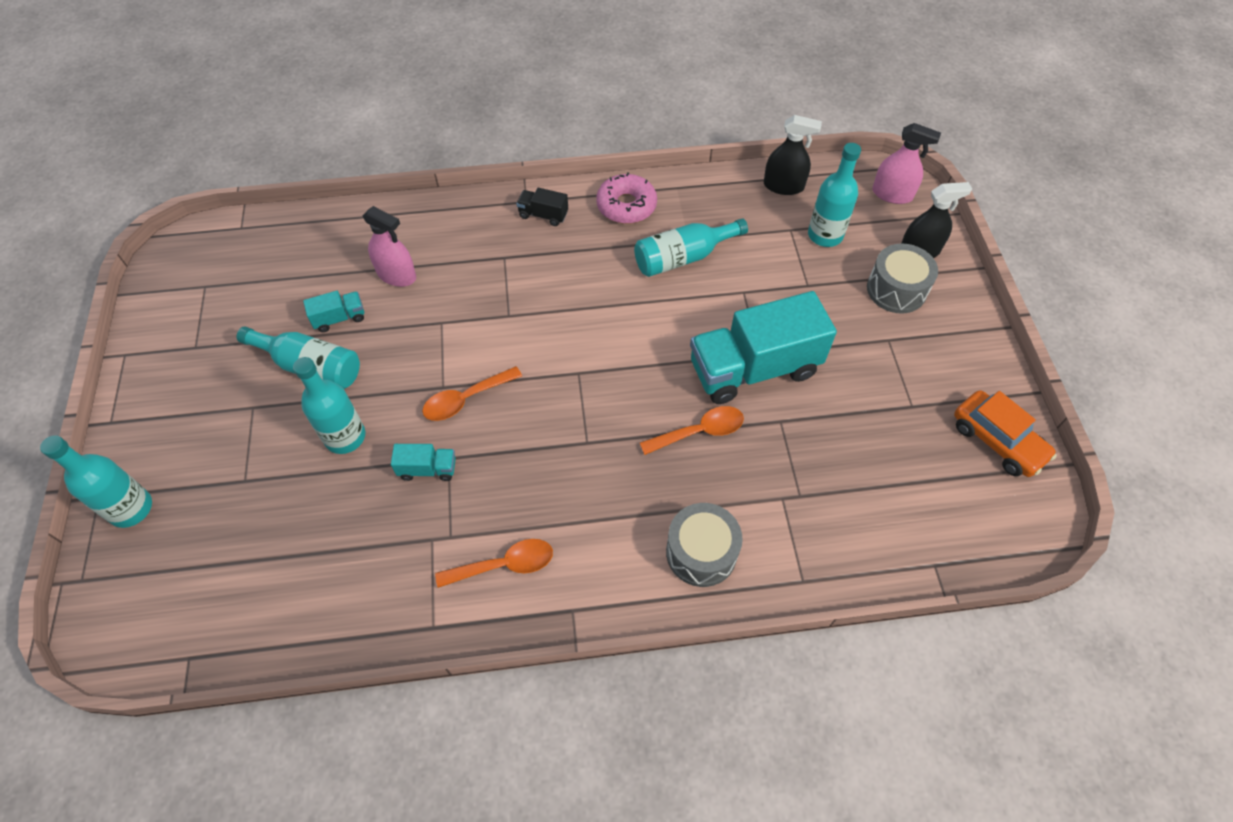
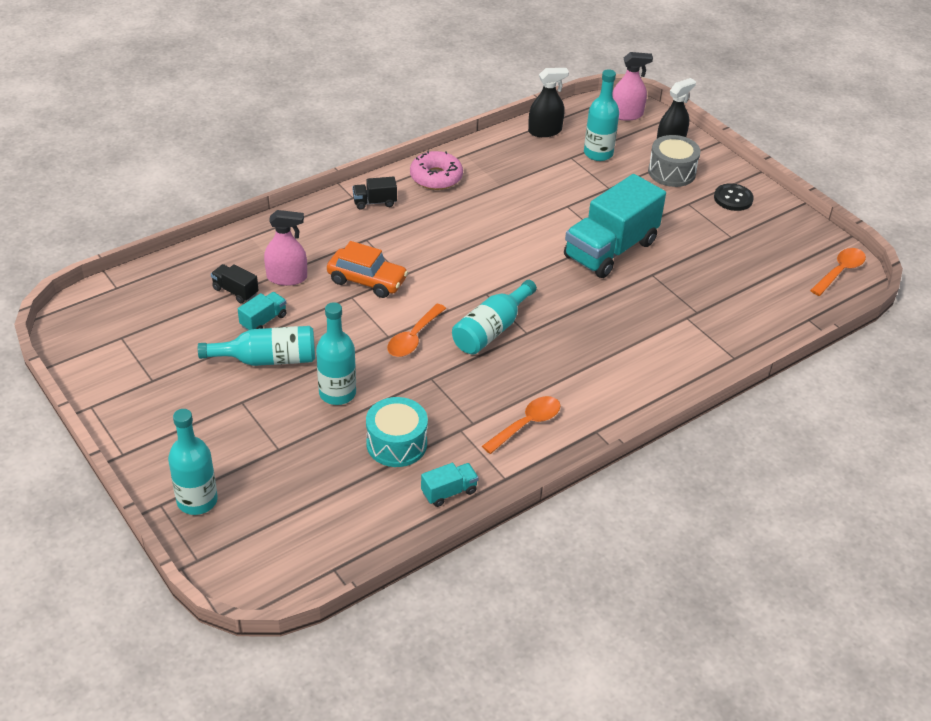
camera: 30 degrees left, 15 degrees down
turquoise truck [391,444,456,481] -> turquoise truck moved to [421,463,479,507]
turquoise bottle [634,218,748,277] -> turquoise bottle moved to [452,280,537,355]
orange spoon [640,406,744,455] -> orange spoon moved to [810,248,866,296]
grey drum [666,503,743,587] -> none
orange car [954,390,1057,477] -> orange car moved to [327,241,408,298]
none -> black truck [211,264,259,303]
none -> turquoise drum [366,397,428,467]
none -> black button [714,183,754,211]

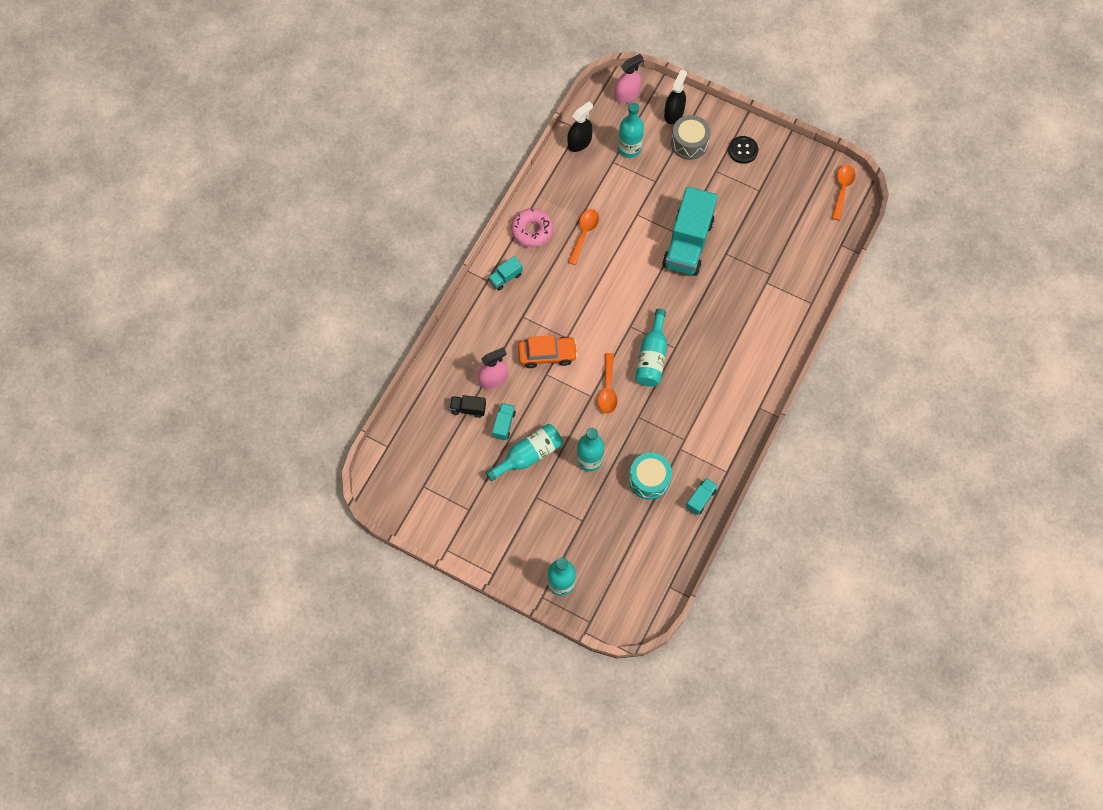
camera: 25 degrees left, 25 degrees up
black truck [352,177,397,210] -> turquoise truck [488,256,523,291]
orange spoon [482,396,560,454] -> orange spoon moved to [568,209,599,265]

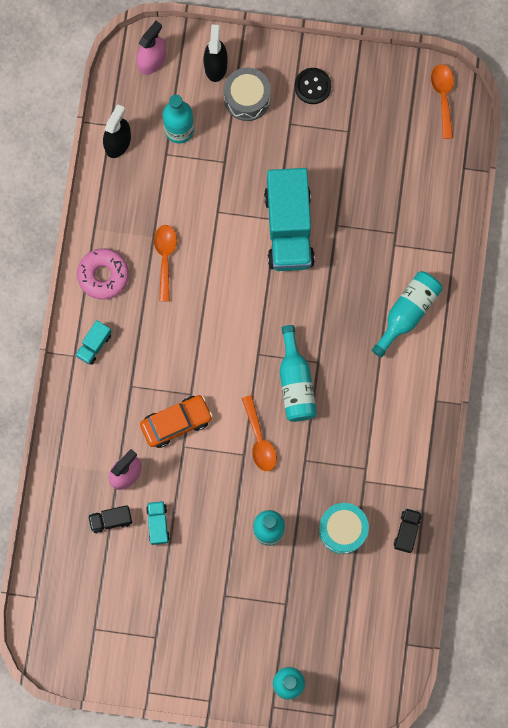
camera: 20 degrees left, 10 degrees up
turquoise bottle [486,424,563,481] -> turquoise bottle moved to [372,271,443,358]
turquoise truck [686,478,718,515] -> black truck [394,508,421,553]

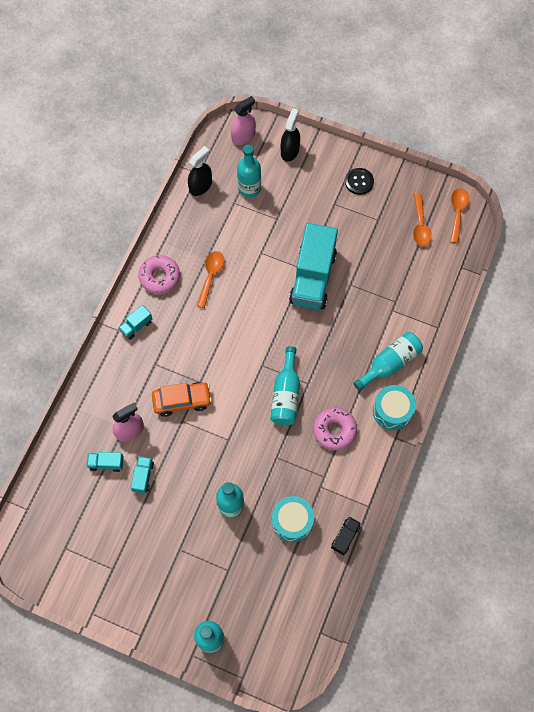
camera: 15 degrees right, 10 degrees down
black truck [88,505,132,533] -> turquoise truck [87,452,124,472]
grey drum [224,68,271,121] -> none
orange spoon [242,395,277,471] -> orange spoon moved to [413,193,432,247]
none -> pink donut [313,407,357,450]
none -> turquoise drum [373,385,416,430]

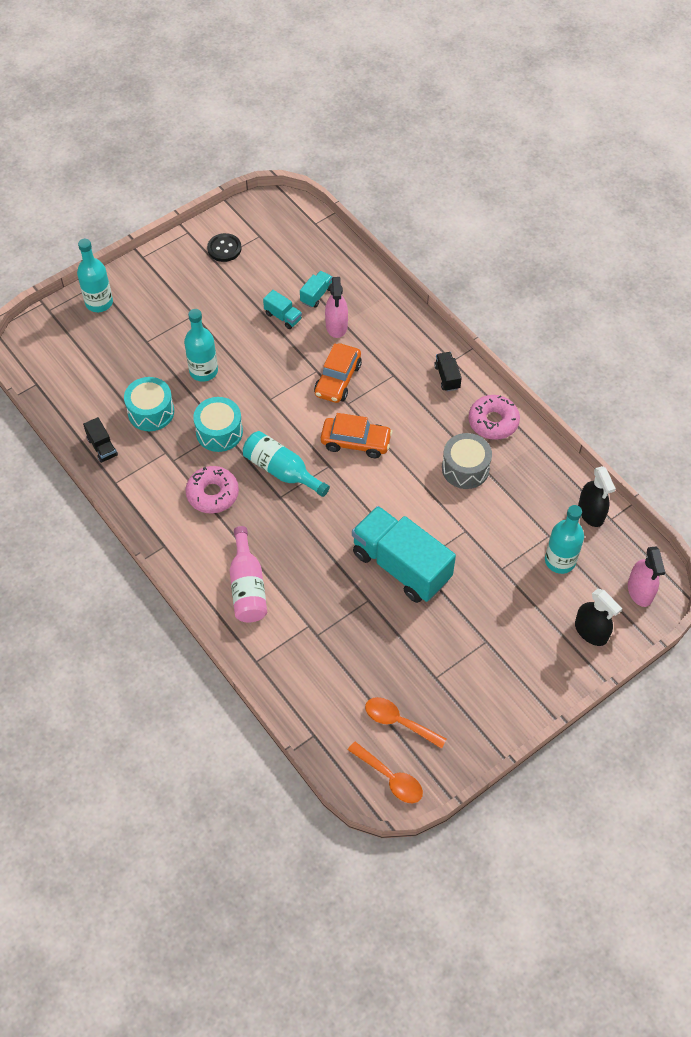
camera: 120 degrees right, 10 degrees down
turquoise truck [118,305,152,340] -> black truck [434,352,462,392]
orange spoon [197,251,224,308] -> grey drum [442,433,492,489]
black button [345,168,374,195] -> black button moved to [207,233,242,262]
turquoise bottle [354,332,423,391] -> pink bottle [229,526,267,622]
turquoise drum [373,385,416,430] -> turquoise drum moved to [193,397,243,452]
none -> orange car [321,413,393,458]

